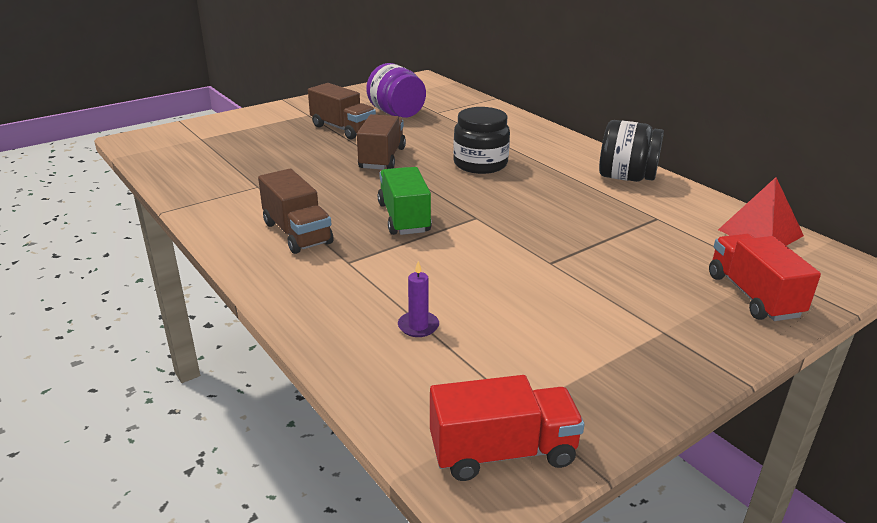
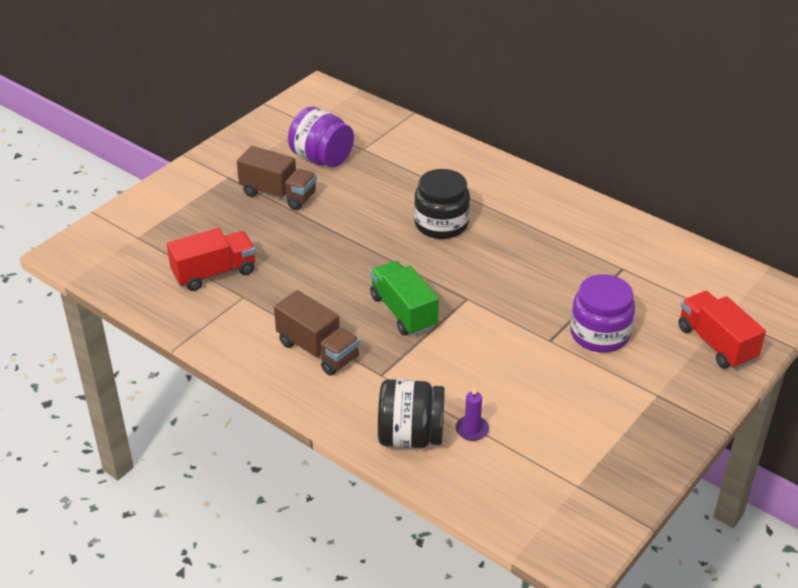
camera: 15 degrees left, 10 degrees up
brown truck [357,114,406,170] -> none
red truck [430,375,584,481] -> red truck moved to [167,228,256,291]
black jar [599,120,664,182] -> black jar moved to [378,379,445,448]
red pyramid [718,177,804,246] -> none
none -> purple jar [570,274,635,352]

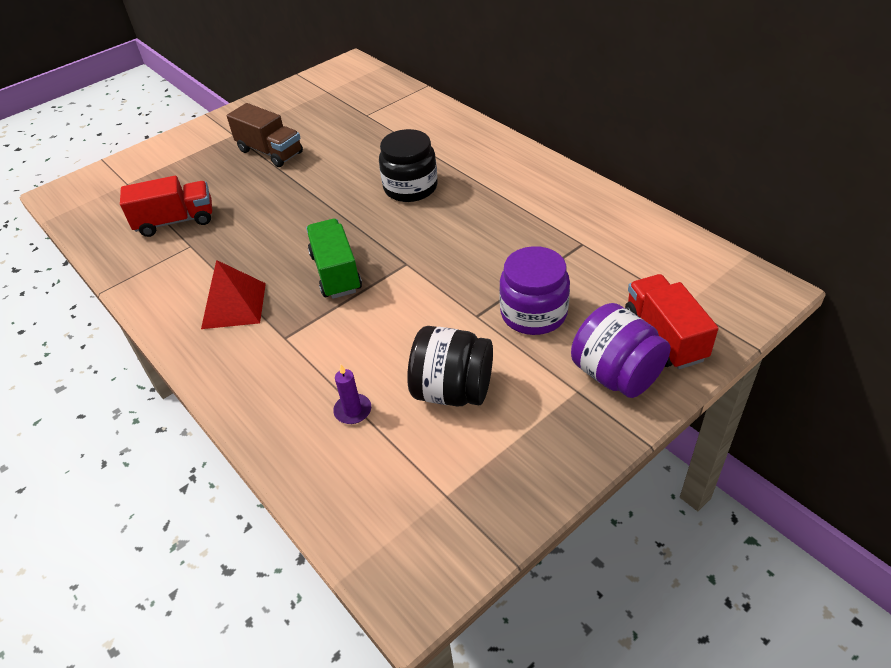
camera: 15 degrees right, 5 degrees up
brown truck [274,290,360,376] -> red pyramid [201,260,266,329]
purple jar [288,107,354,167] -> purple jar moved to [571,303,671,398]
black jar [378,379,445,448] -> black jar moved to [407,326,493,406]

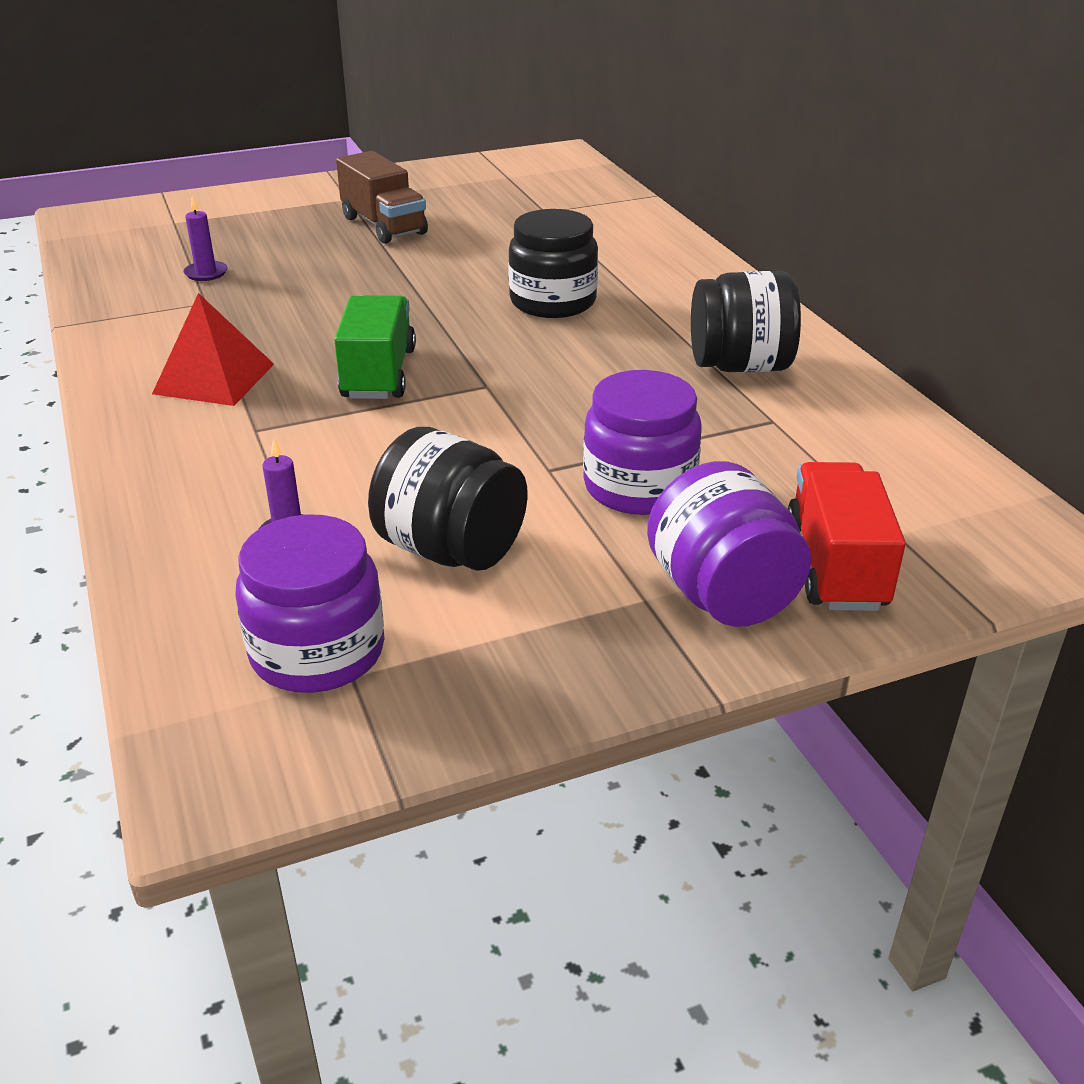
camera: 15 degrees right, 10 degrees down
red truck [120,176,212,237] -> purple candle [184,196,227,281]
none -> purple jar [235,514,385,693]
none -> black jar [691,271,801,373]

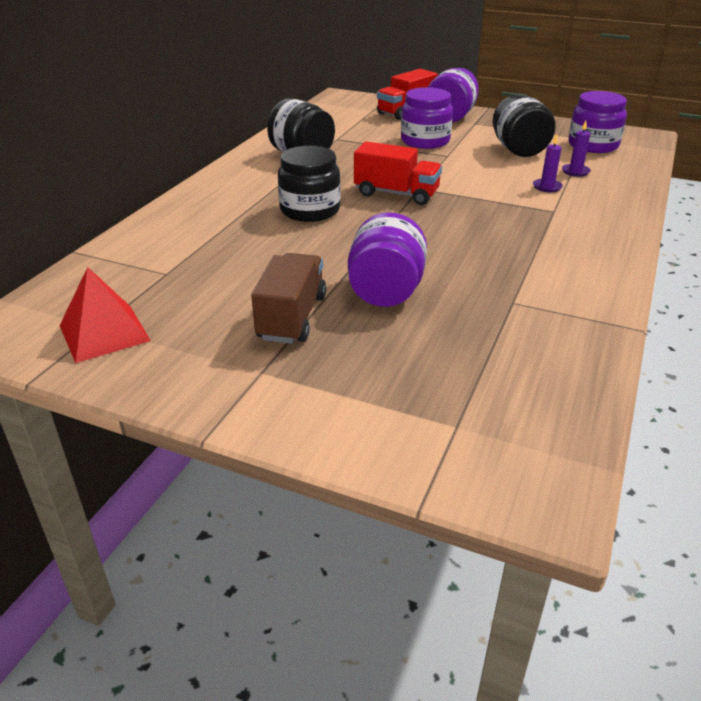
camera: 135 degrees left, 0 degrees up
red pyramid [152,293,274,406] -> red pyramid moved to [59,267,151,363]
purple candle [184,196,227,281] -> purple candle moved to [533,134,563,192]
green truck [334,295,416,399] -> none
none -> purple jar [348,212,427,307]
none -> red truck [354,141,442,205]

